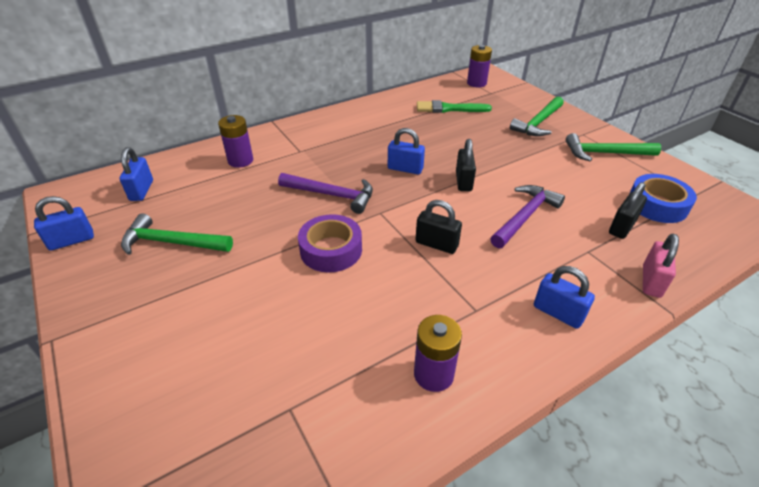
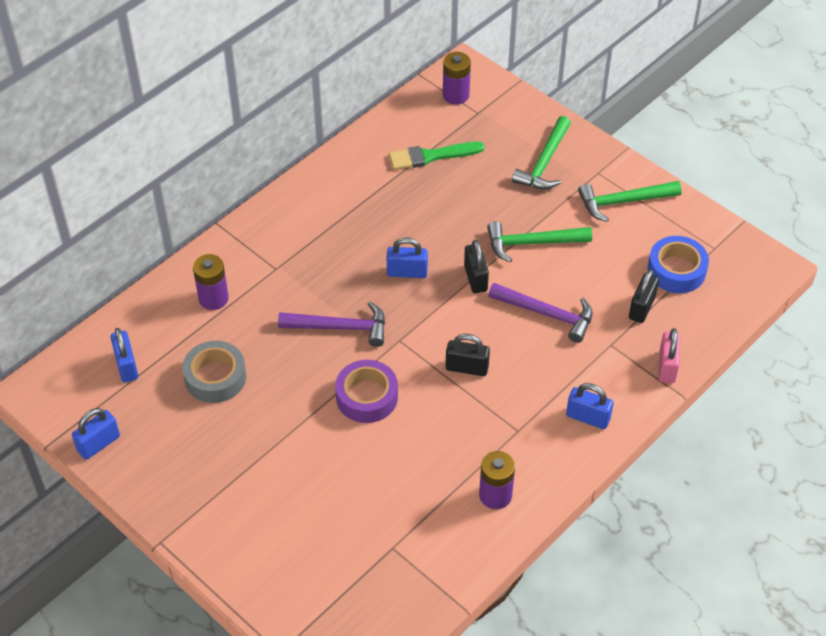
camera: 15 degrees left, 10 degrees up
green hammer [121,213,233,255] -> green hammer moved to [487,221,592,262]
purple hammer [490,185,565,248] -> purple hammer turned 90 degrees clockwise [488,283,592,343]
none -> grey tape [182,341,246,403]

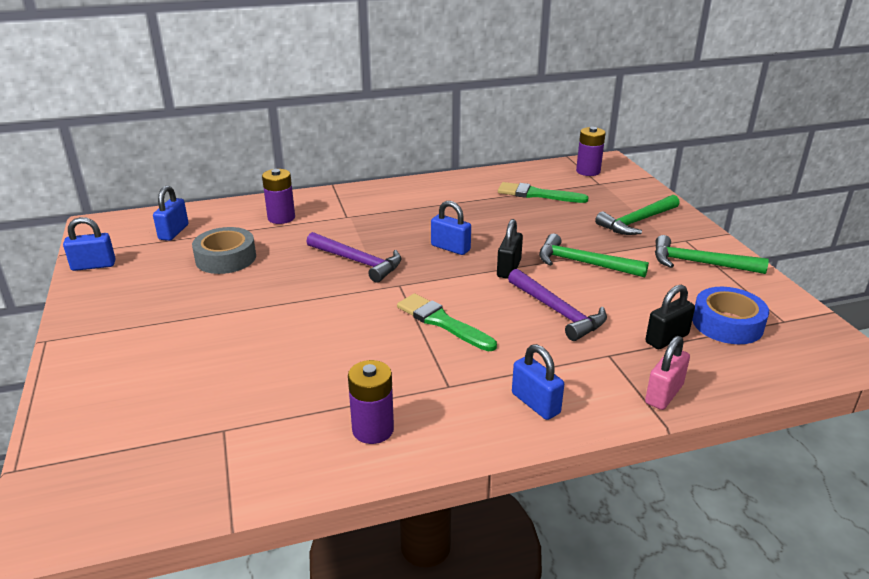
camera: 30 degrees right, 20 degrees down
purple tape [335,360,398,423] -> none
black padlock [446,334,490,376] -> green brush [397,293,497,351]

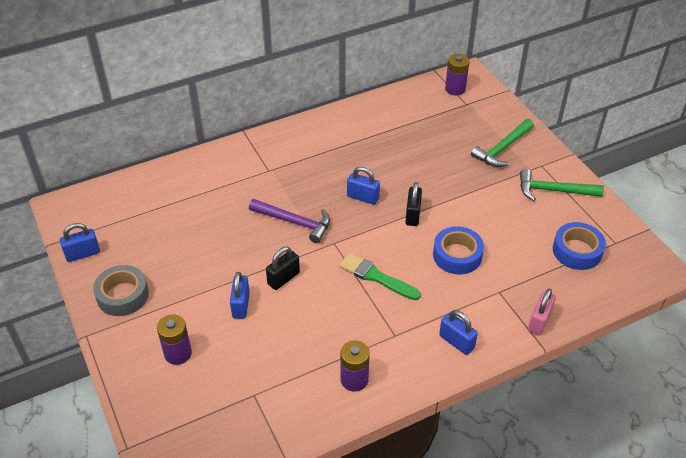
camera: 10 degrees left, 15 degrees up
blue padlock [153,185,189,241] -> blue padlock moved to [230,272,250,319]
grey tape [192,227,256,274] -> grey tape moved to [93,265,149,316]
purple battery [262,169,295,224] -> purple battery moved to [157,314,192,365]
green brush [498,182,588,203] -> none
purple hammer [508,269,607,341] -> blue tape [433,226,484,274]
green hammer [539,234,649,277] -> none
black padlock [645,285,695,349] -> black padlock moved to [266,246,300,290]

